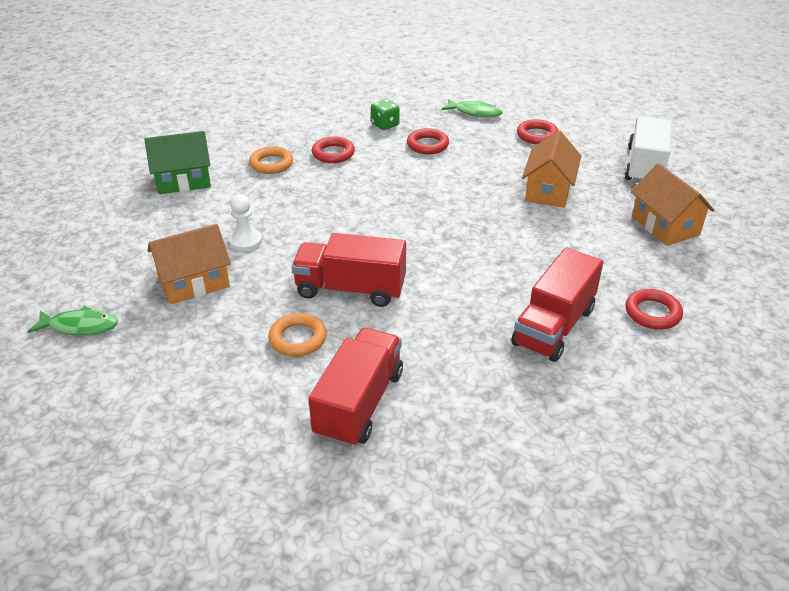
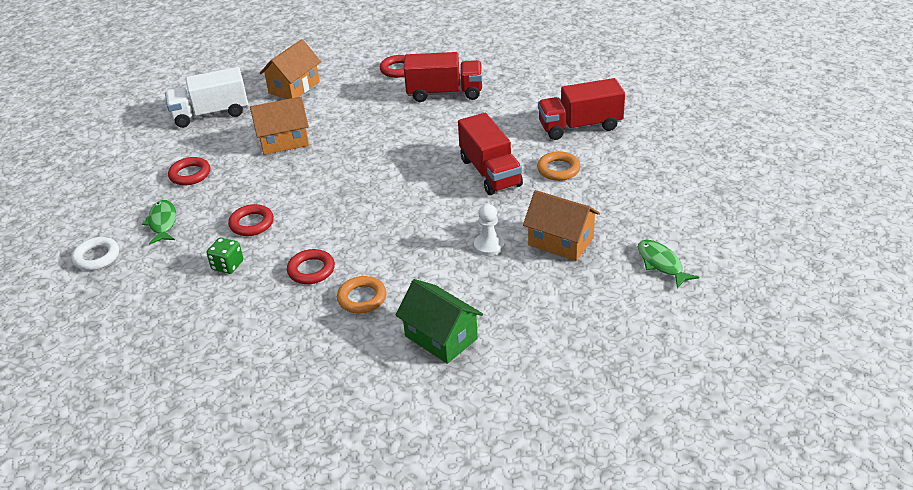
camera: 120 degrees left, 0 degrees up
none -> white ring [71,237,119,271]

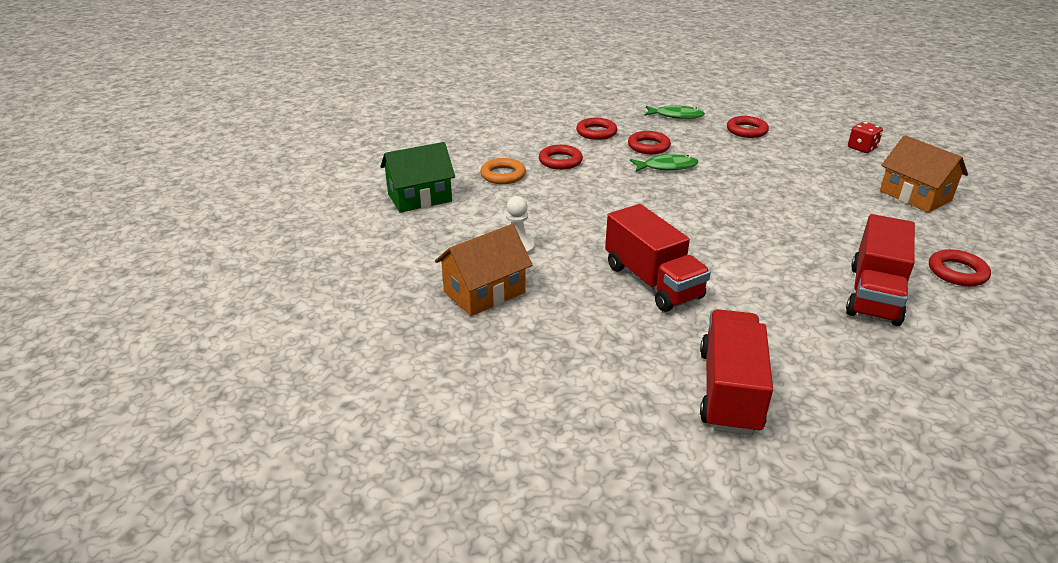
camera: 110 degrees right, 5 degrees down
white ring [71,237,119,271] -> none
white truck [165,67,248,128] -> red dice [848,122,883,153]
green dice [207,238,243,274] -> red ring [576,117,617,140]
orange house [250,97,309,155] -> none
red truck [458,113,523,195] -> red truck turned 120 degrees counterclockwise [605,204,711,312]
orange ring [537,151,581,181] -> none
green fish [638,240,699,288] -> green fish moved to [630,154,698,172]

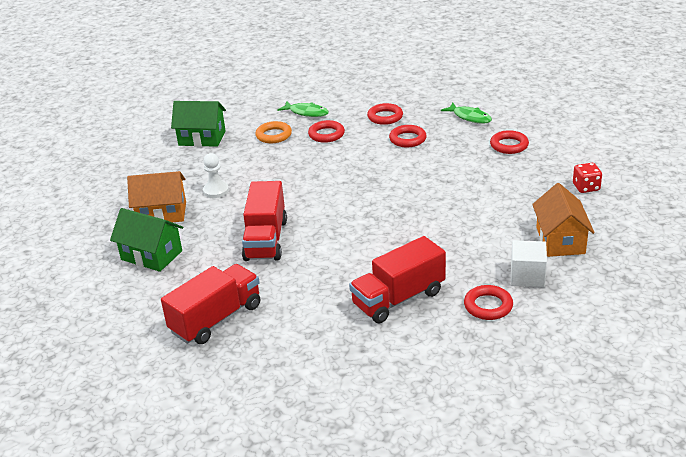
camera: 35 degrees right, 0 degrees up
green fish [630,154,698,172] -> green fish moved to [277,101,329,117]
none -> green house [110,208,183,272]
none -> white cube [511,240,547,288]

